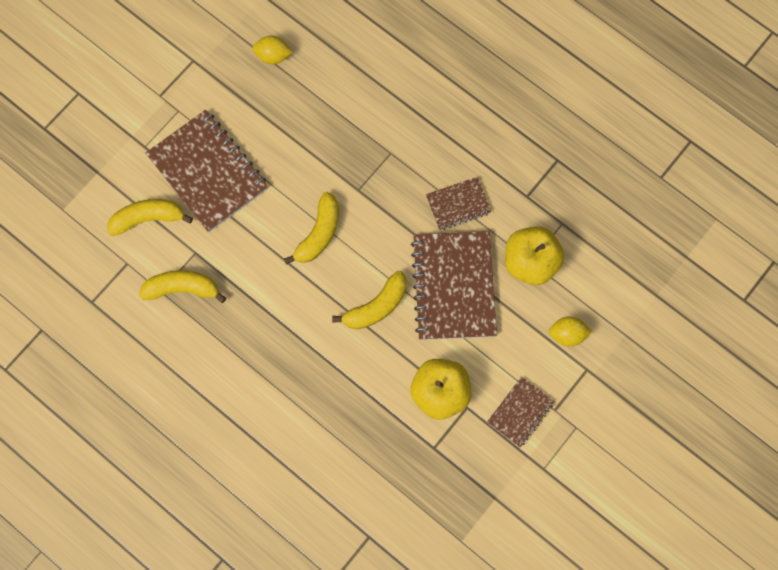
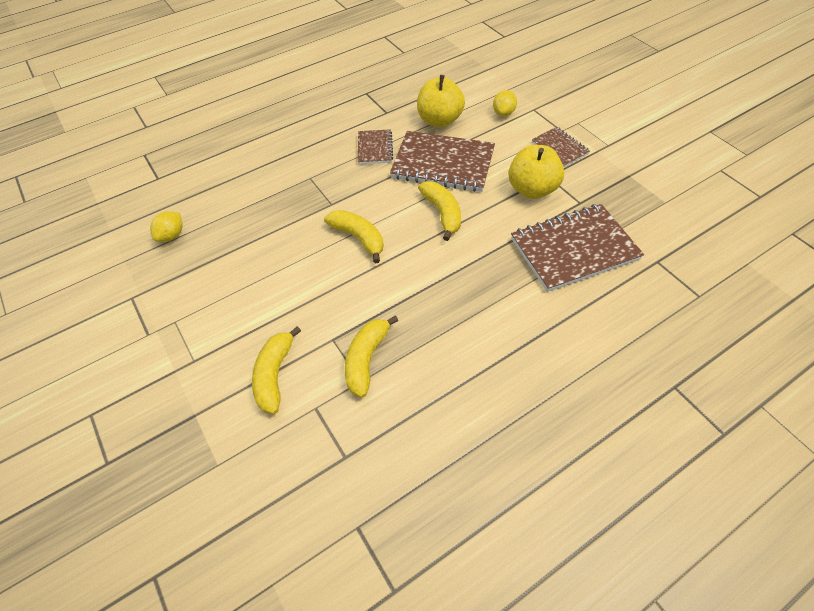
camera: 70 degrees left, 20 degrees down
brown notebook [146,110,268,232] -> brown notebook moved to [511,204,644,292]

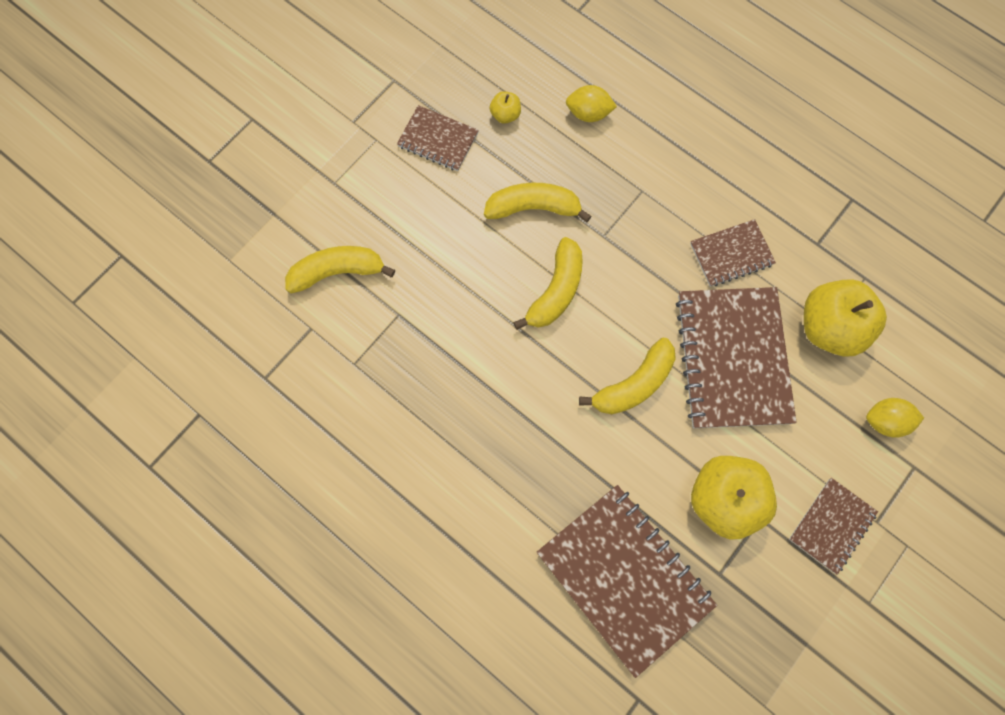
camera: 70 degrees right, 20 degrees up
yellow lemon [150,211,183,242] -> yellow lemon moved to [566,85,617,122]
yellow banana [345,315,398,398] -> yellow banana moved to [484,183,592,222]
none -> brown notebook [397,105,479,171]
none -> yellow apple [490,91,521,124]

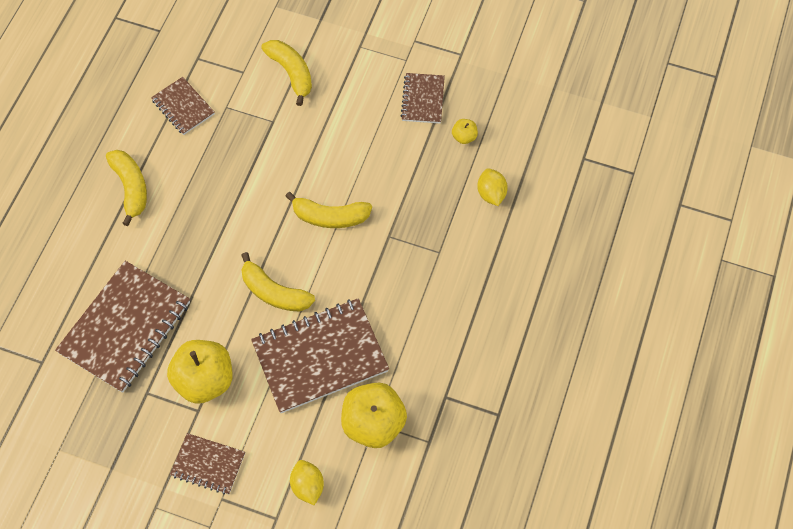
camera: 70 degrees right, 10 degrees down
yellow banana [484,183,592,222] -> yellow banana moved to [106,150,147,226]
brown notebook [690,219,776,287] -> brown notebook moved to [151,77,215,135]

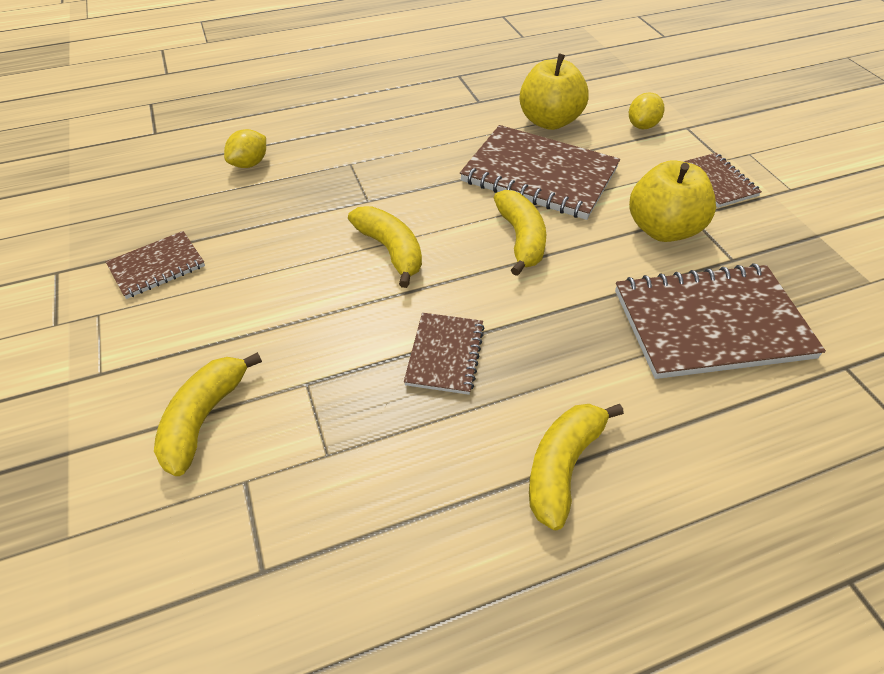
camera: 130 degrees left, 15 degrees down
brown notebook [151,77,215,135] -> brown notebook moved to [404,313,485,395]
yellow apple [452,119,478,144] -> none

